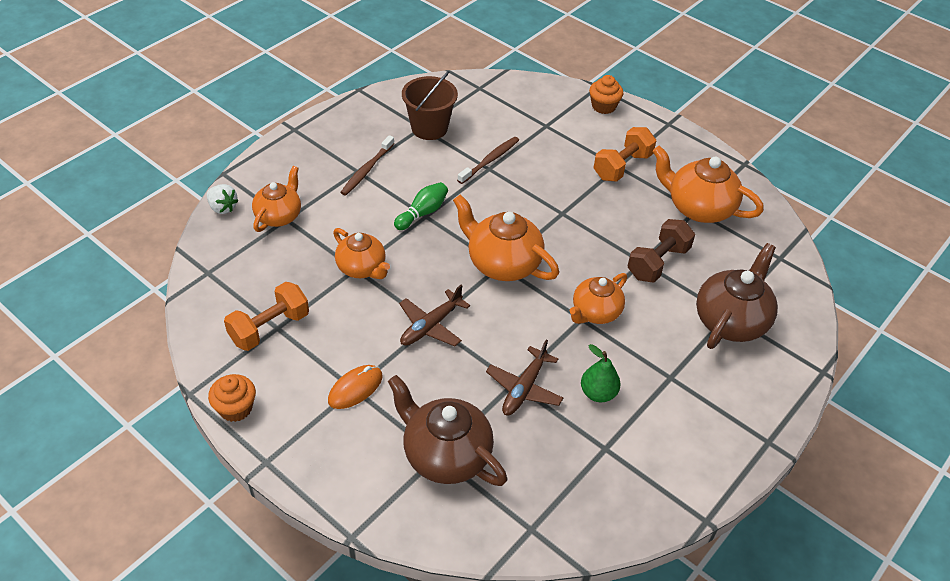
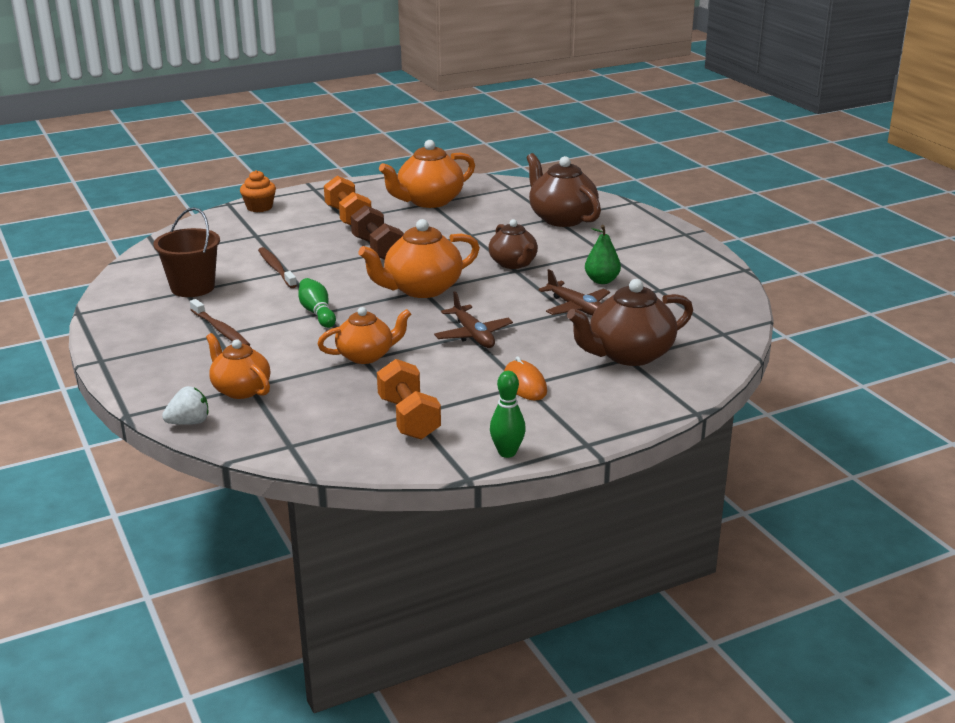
camera: 65 degrees left, 20 degrees down
orange cupcake [208,374,256,422] -> green bowling pin [490,371,526,458]
orange teapot [570,273,627,324] -> brown teapot [488,219,538,269]
brown dumbbell [628,219,695,283] -> brown dumbbell moved to [351,205,404,260]

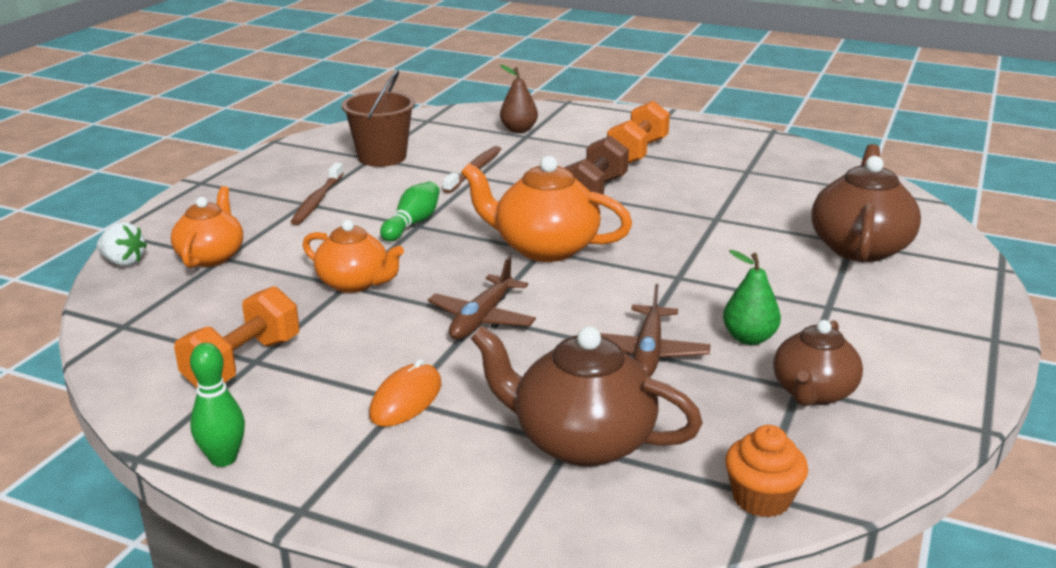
camera: 50 degrees right, 0 degrees up
orange cupcake [240,170,276,212] -> orange cupcake moved to [725,425,808,517]
orange teapot [379,140,475,208] -> none
brown teapot [488,219,538,269] -> brown teapot moved to [773,320,863,406]
none -> brown pear [500,65,538,133]

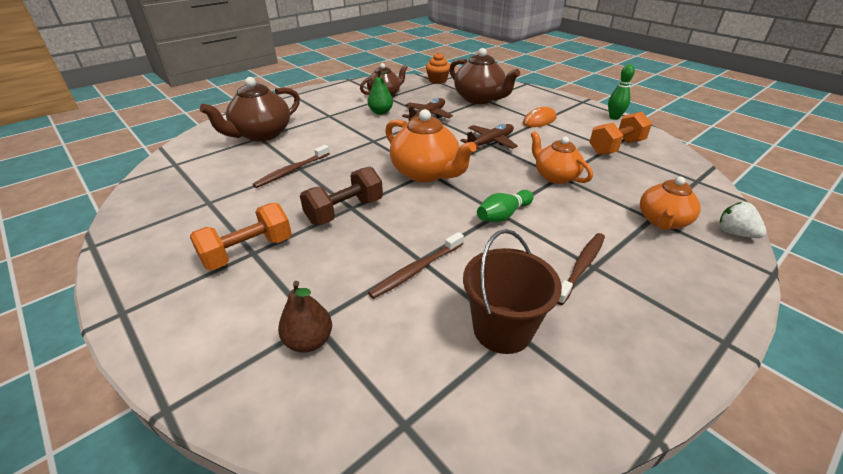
camera: 155 degrees left, 10 degrees up
none -> brown toothbrush [252,145,330,188]

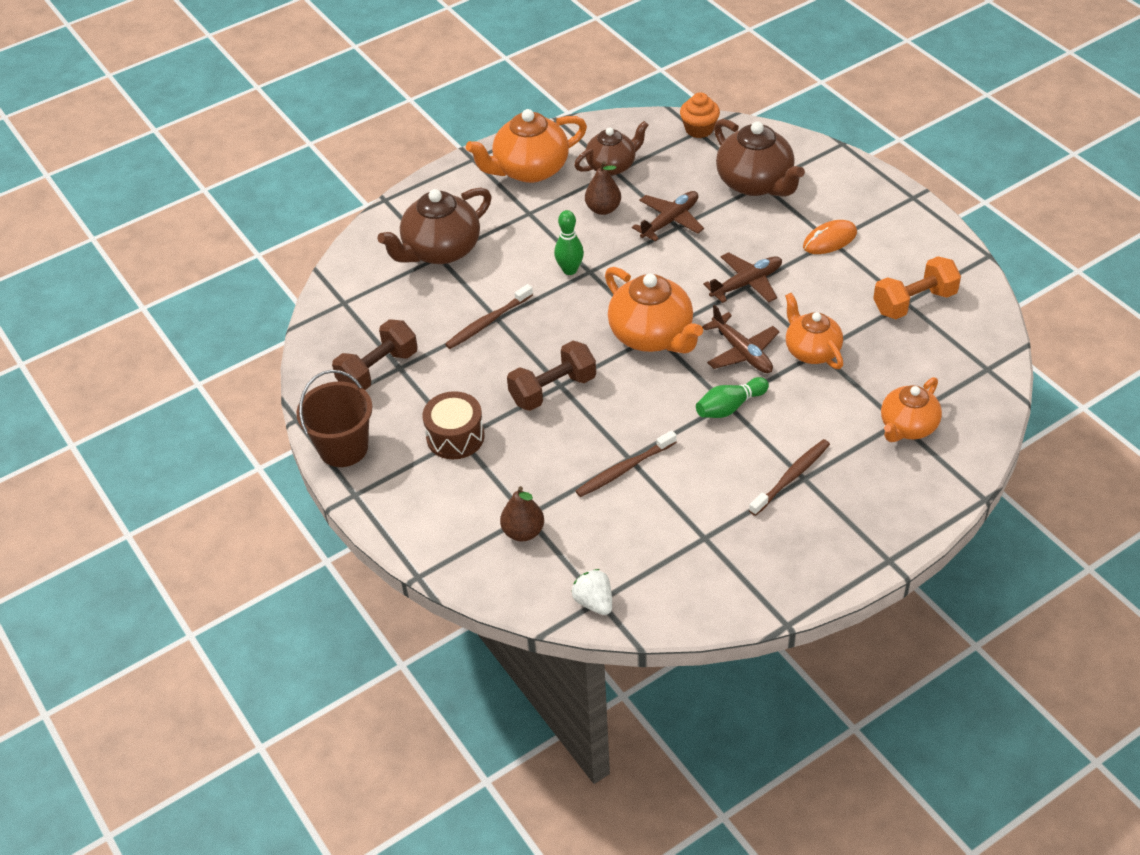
camera: 10 degrees right, 10 degrees up
orange dumbbell [190,203,292,271] -> brown drum [423,391,485,459]
green pear [368,69,393,115] -> brown pear [585,161,621,215]
brown bucket [463,229,562,354] -> brown bucket moved to [296,370,373,467]
green bowling pin [608,64,635,120] -> green bowling pin moved to [554,210,584,275]
white strawberry [720,202,767,238] -> white strawberry moved to [571,569,612,615]
none -> brown dumbbell [332,319,418,390]
none -> orange teapot [466,109,587,183]
none -> brown plane [702,305,780,373]

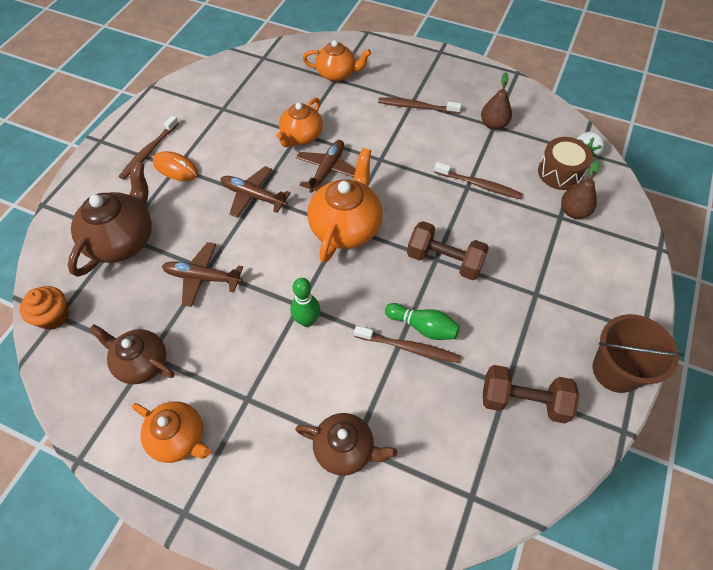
camera: 125 degrees left, 10 degrees up
brown teapot [377,187,492,264] -> brown teapot [295,413,397,476], size x0.66
brown drum [423,391,485,459] -> brown drum moved to [538,137,593,190]
orange teapot [466,109,587,183] -> orange teapot [132,401,211,463], size x0.66
brown pear [585,161,621,215] -> brown pear moved to [481,72,512,130]
green bowling pin [696,377,769,418] -> green bowling pin moved to [385,303,460,340]
orange dumbbell [873,256,961,319] -> none
none -> brown toothbrush [119,115,179,180]

